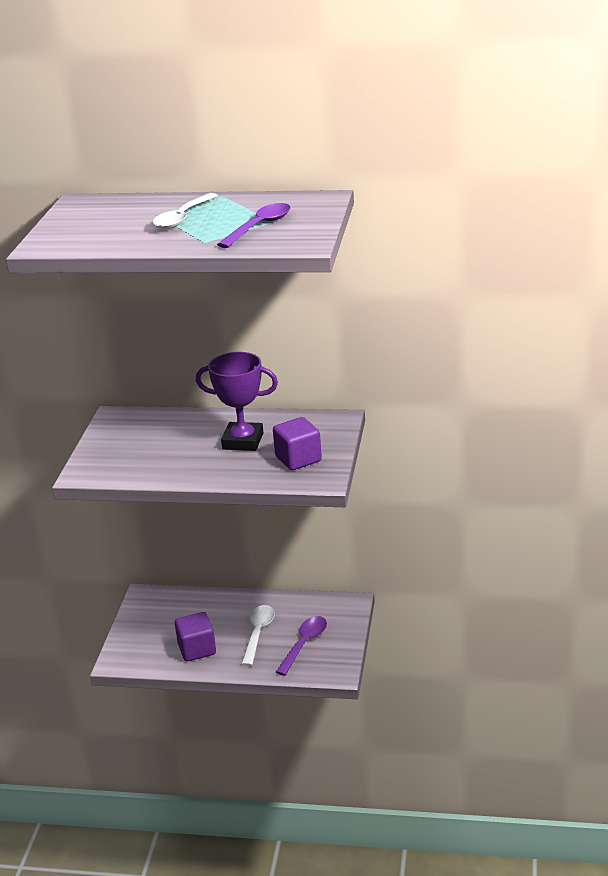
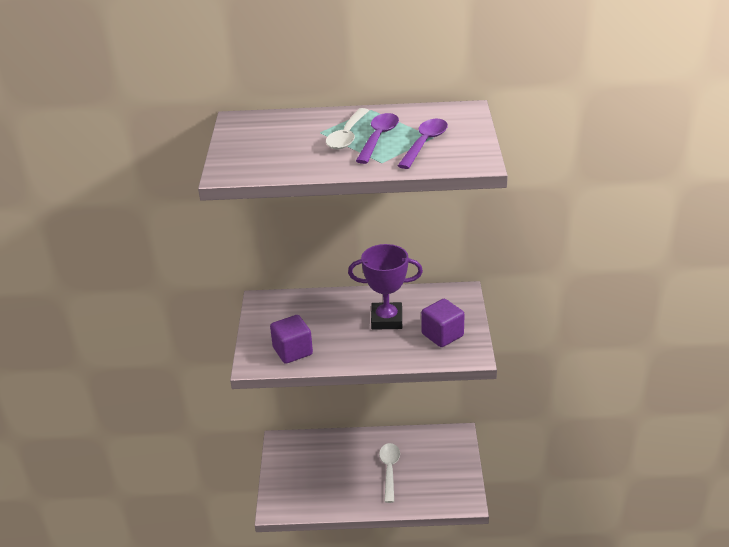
camera: 10 degrees left, 5 degrees up
purple cube [175,612,216,661] -> purple cube moved to [270,315,313,364]
purple spoon [276,616,327,676] -> purple spoon moved to [356,113,399,164]

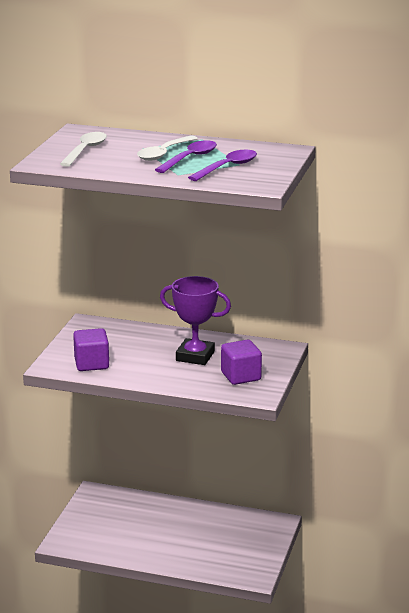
camera: 15 degrees right, 10 degrees down
white spoon [379,443,400,503] -> white spoon moved to [60,132,107,167]

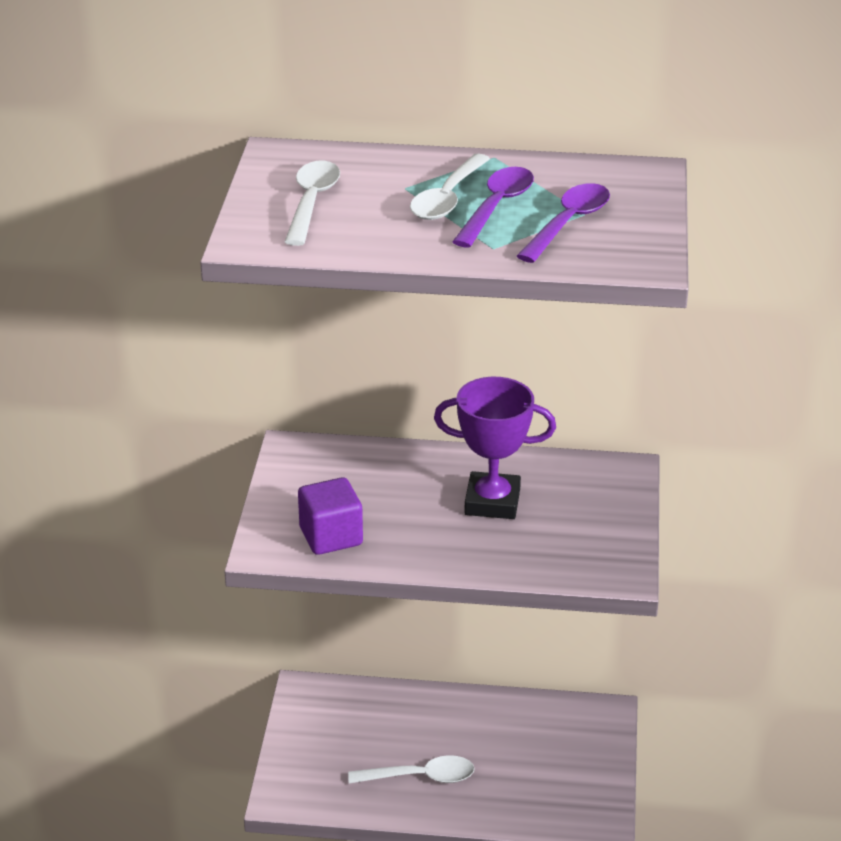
camera: 10 degrees left, 10 degrees up
purple cube [221,340,262,385] -> none
none -> white spoon [348,755,475,784]

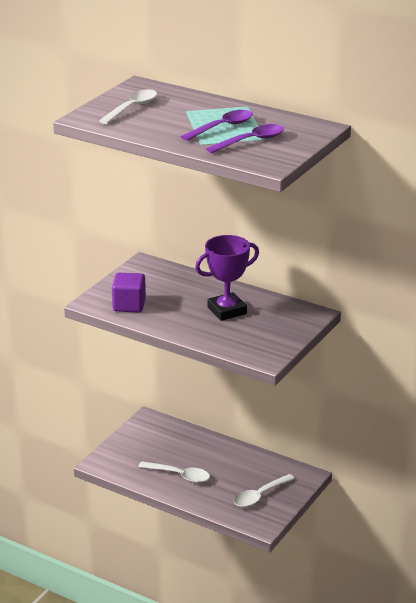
camera: 25 degrees right, 5 degrees down
white spoon [410,154,490,220] -> white spoon moved to [234,474,295,507]
purple trophy [434,377,556,519] -> purple trophy turned 60 degrees counterclockwise [195,235,259,321]

